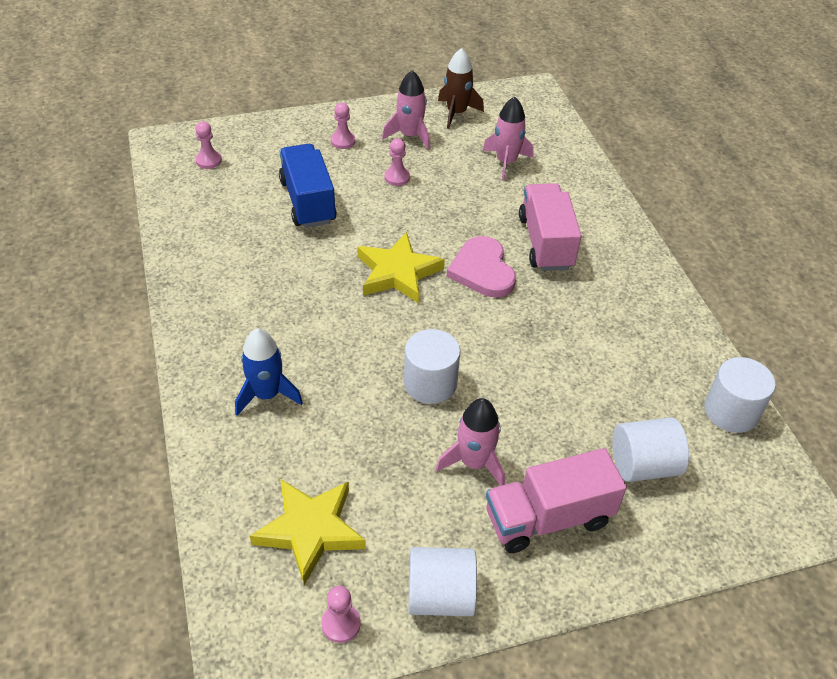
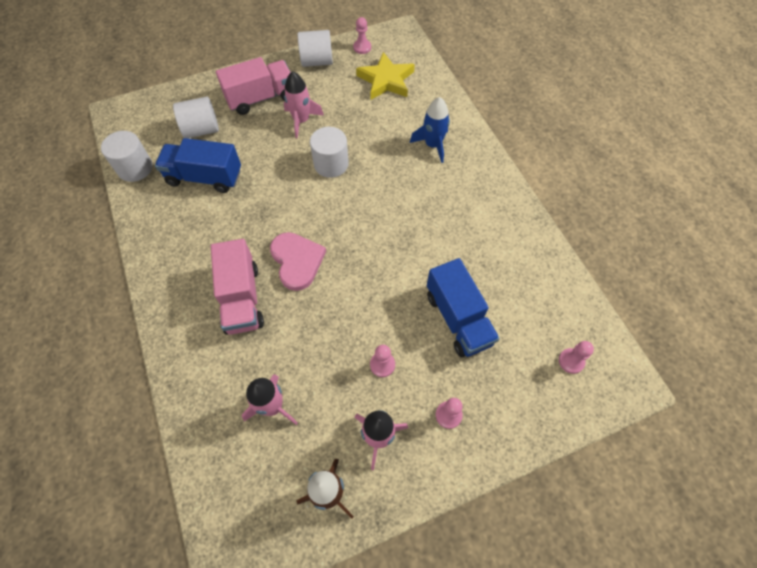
camera: 175 degrees right, 15 degrees up
yellow star [358,232,445,304] -> none
none -> blue truck [155,138,241,193]

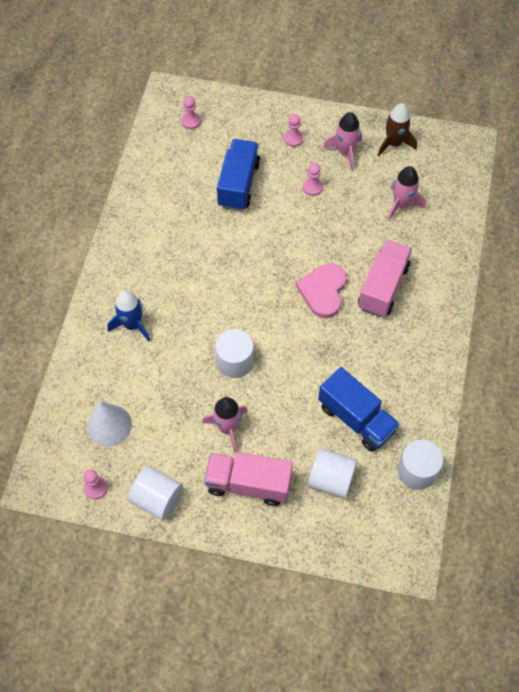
camera: 145 degrees left, 0 degrees up
yellow star [356,52,415,100] -> white cone [87,401,132,446]

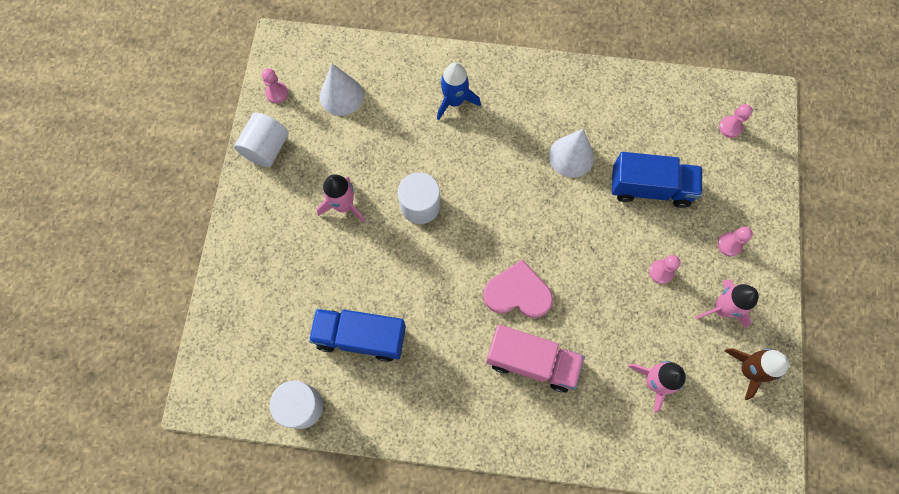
camera: 85 degrees right, 10 degrees up
pink truck [204,452,293,506] -> none
white cylinder [308,448,357,498] -> none
blue truck [318,367,400,452] -> blue truck turned 60 degrees clockwise [309,309,406,362]
none -> white cone [549,129,594,178]

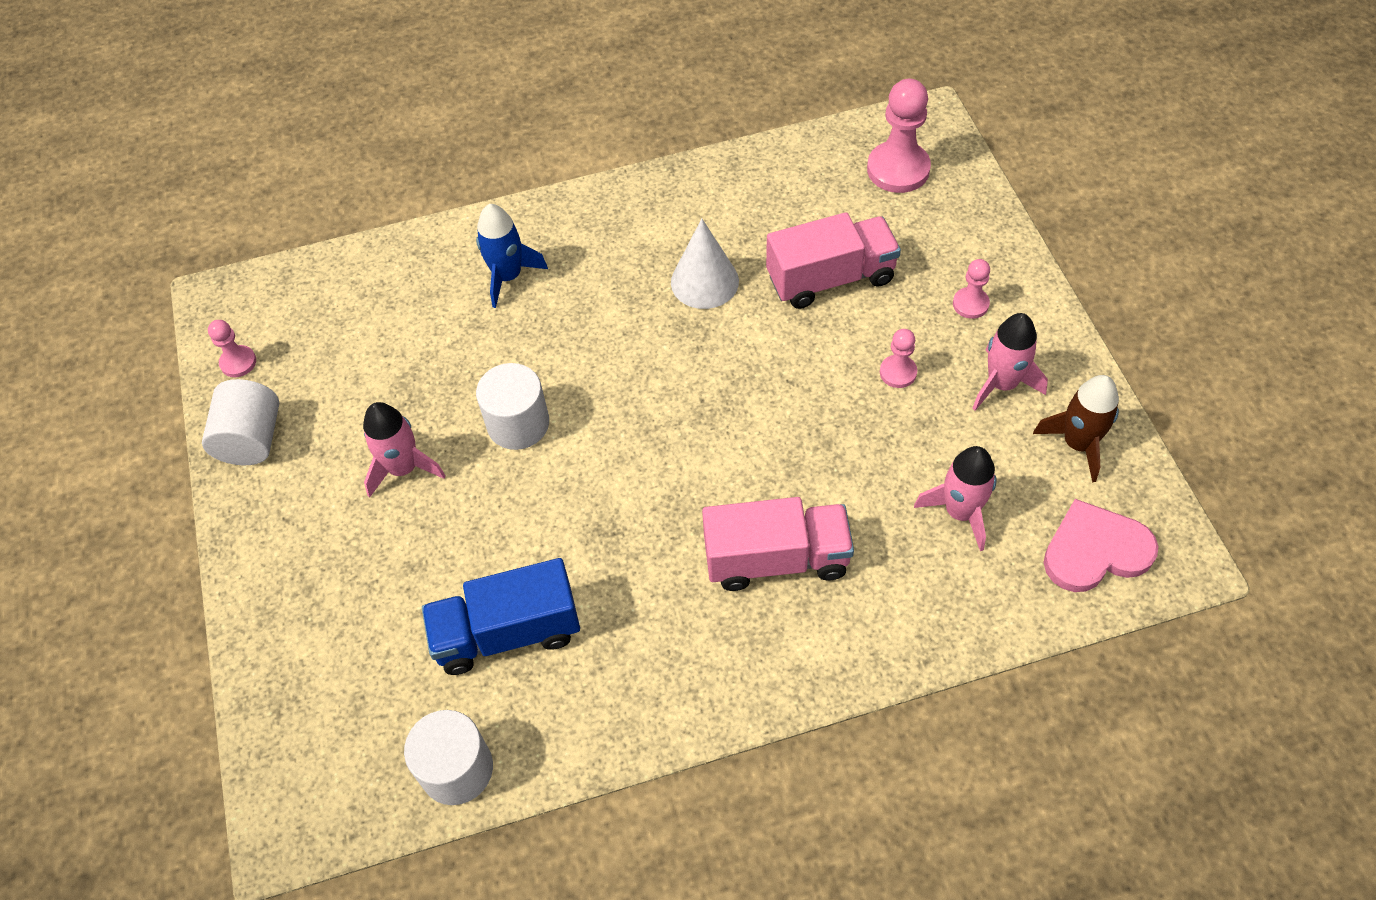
camera: 20 degrees left, 15 degrees down
white cone [320,64,364,116] -> none
pink heart [483,259,553,318] -> pink heart moved to [1044,499,1159,592]
blue truck [611,152,702,208] -> pink truck [766,212,901,309]
pink pawn [719,104,752,138] -> pink pawn [867,79,931,193], size x1.88

